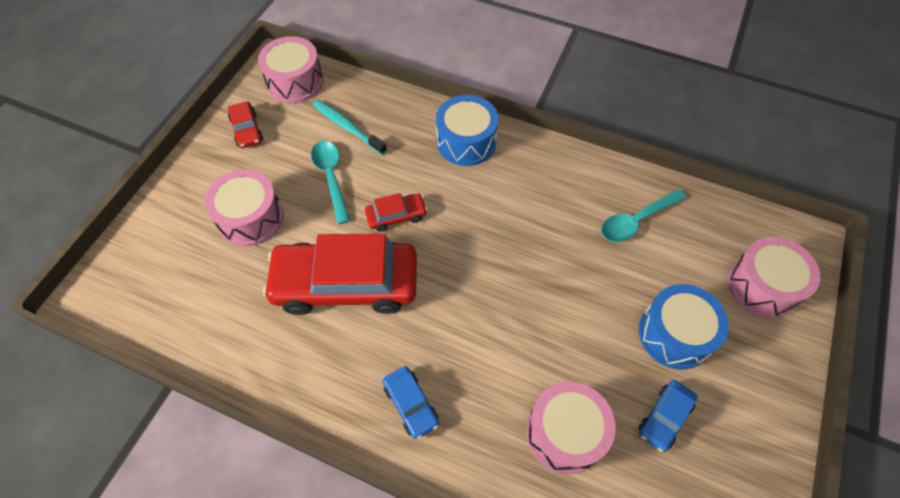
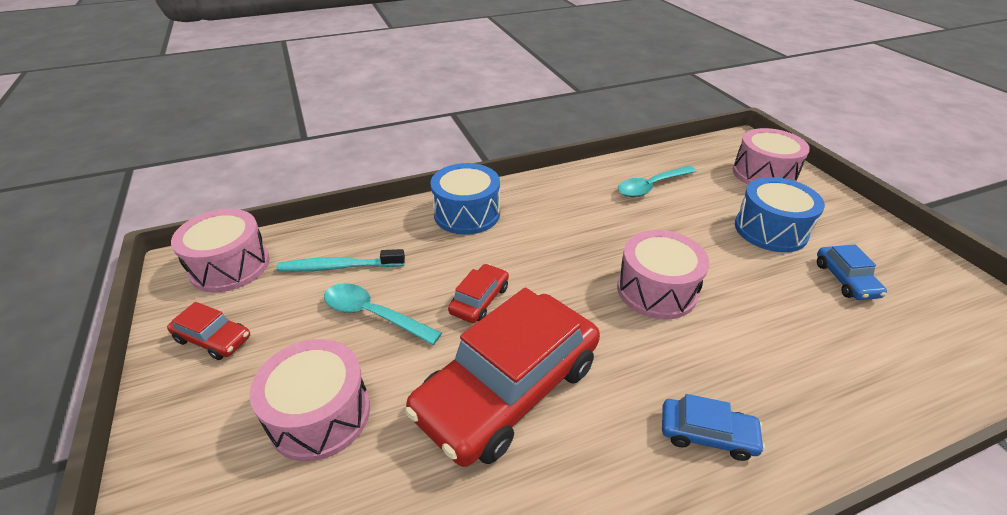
camera: 45 degrees left, 20 degrees down
pink drum [526,381,615,474] -> pink drum moved to [617,230,709,319]
turquoise spoon [601,189,686,242] -> turquoise spoon turned 45 degrees clockwise [618,166,697,197]

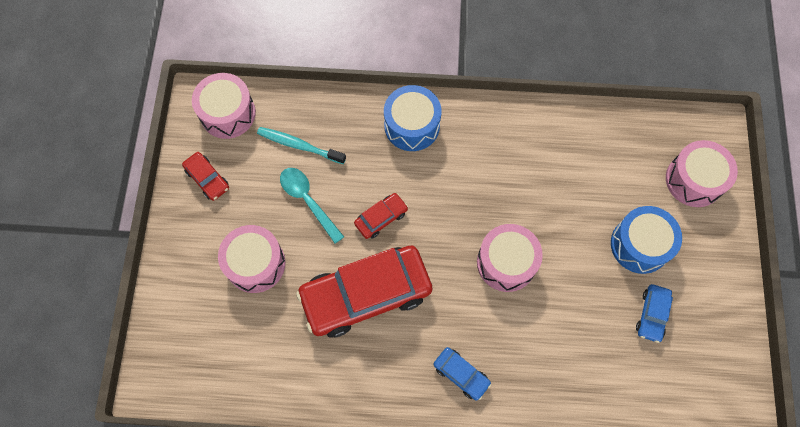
camera: 25 degrees right, 30 degrees up
turquoise spoon [618,166,697,197] -> none

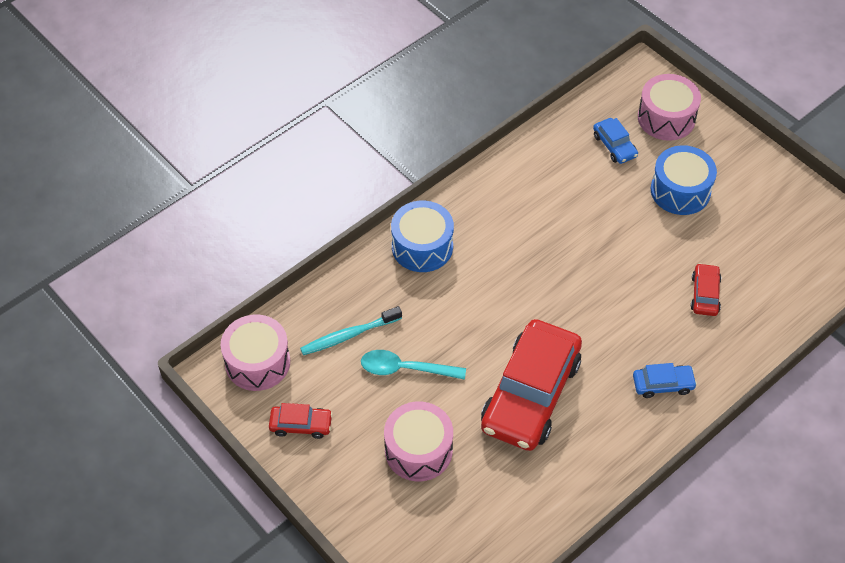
camera: 45 degrees left, 15 degrees down
red car [354,193,408,239] -> red car moved to [691,263,721,316]
pink drum [477,224,543,292] -> none
blue car [636,284,673,343] -> blue car moved to [593,118,638,164]

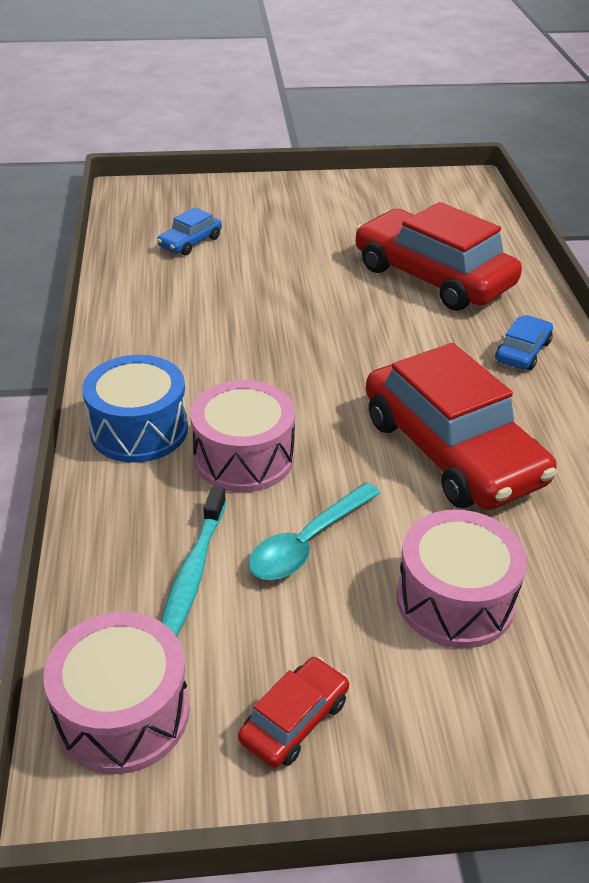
camera: 55 degrees left, 15 degrees down
blue car [593,118,638,164] -> blue car turned 120 degrees clockwise [157,207,222,256]
pink drum [638,74,701,141] -> pink drum moved to [190,380,295,492]
blue drum [651,145,717,215] -> none
red car [691,263,721,316] -> red car [355,202,522,311], size x2.28

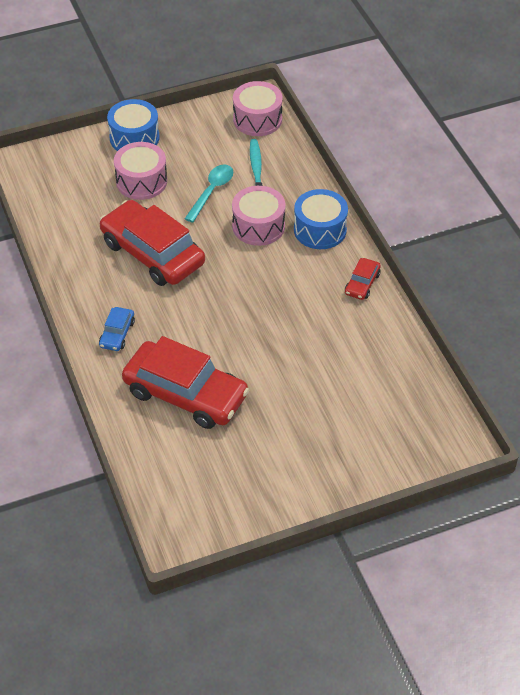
camera: 165 degrees right, 10 degrees up
blue car [157,207,222,256] -> none
red car [238,657,349,768] -> red car moved to [345,258,381,300]
none -> blue drum [107,99,159,151]

